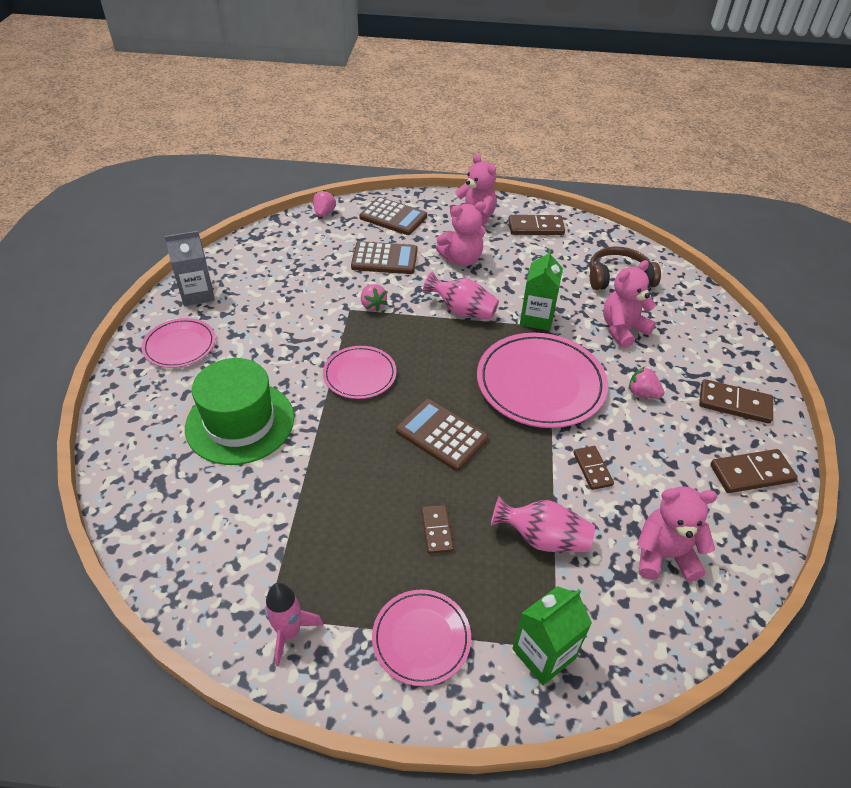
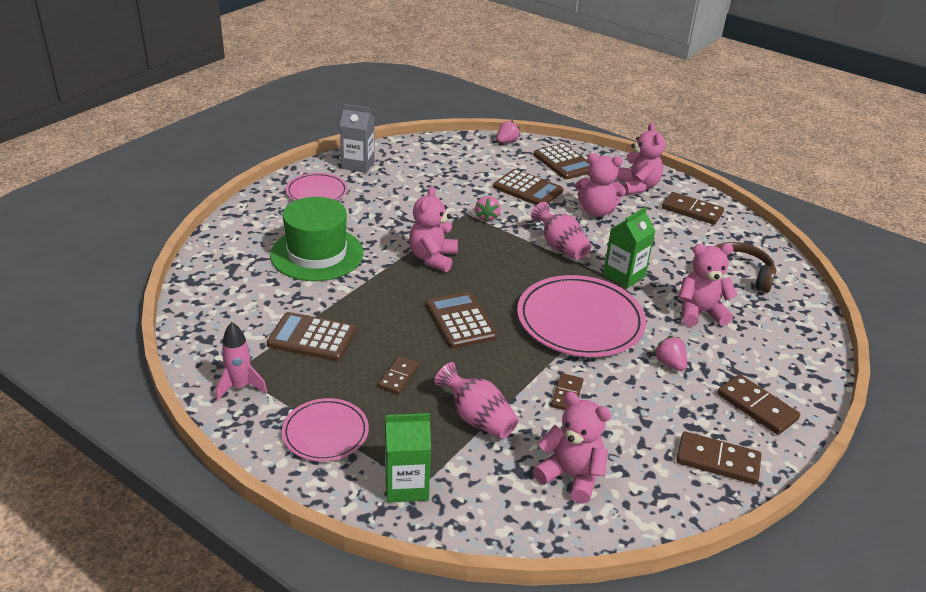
camera: 30 degrees right, 10 degrees down
pink plate [323,346,397,399] -> pink teddy bear [409,186,458,272]
none -> brown calculator [267,312,356,361]

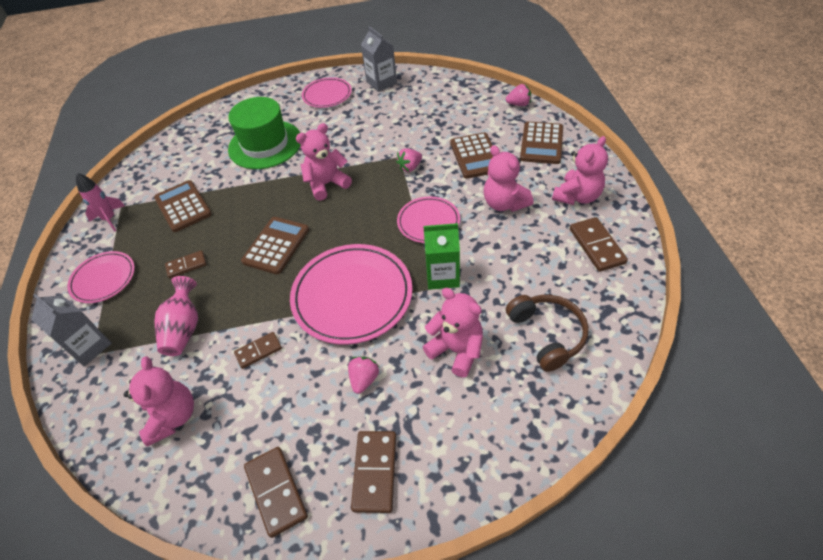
camera: 50 degrees right, 15 degrees up
green carton [385,413,431,503] -> grey carton [31,294,112,367]
pink vase [531,202,591,260] -> pink plate [397,196,460,243]

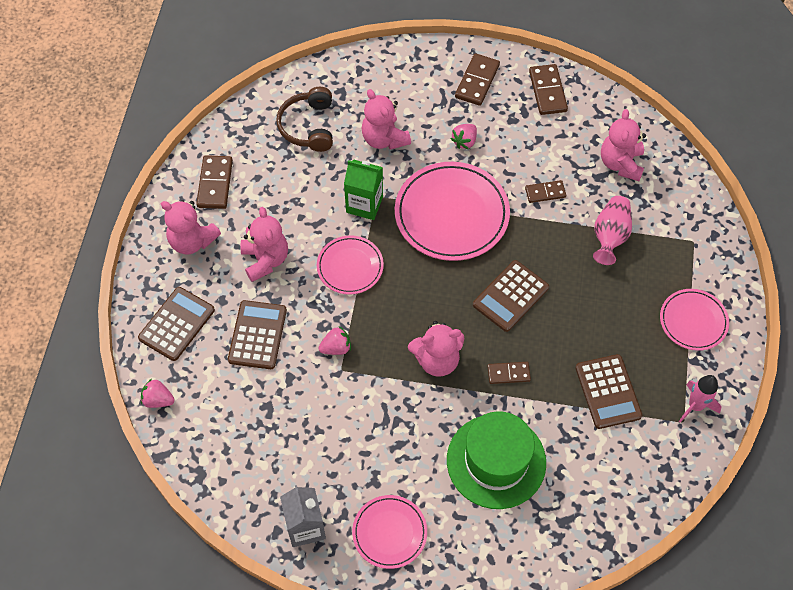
camera: 165 degrees left, 10 degrees up
grey carton [31,294,112,367] -> none
brown domino [165,250,207,278] -> brown domino moved to [487,362,531,384]
pink teddy bear [552,136,608,205] -> pink teddy bear turned 120 degrees counterclockwise [161,200,221,255]

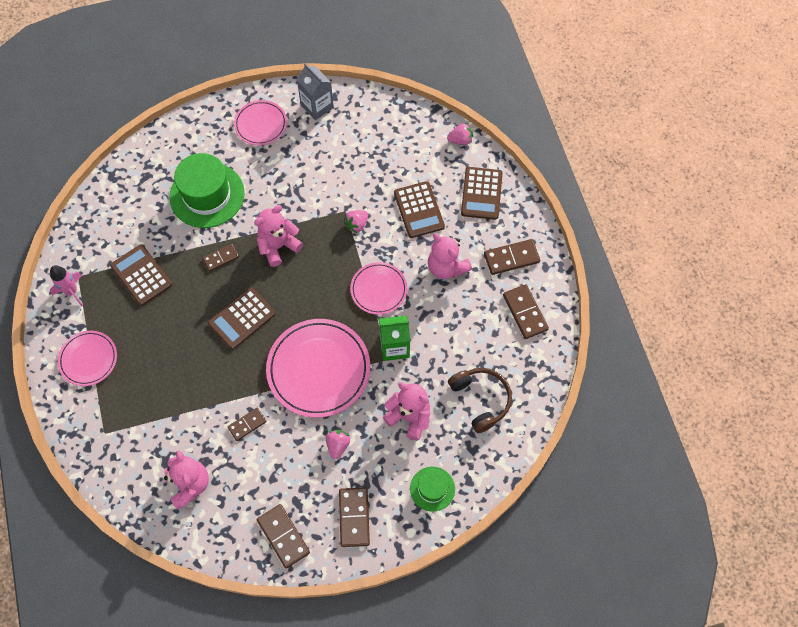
camera: 155 degrees right, 5 degrees up
pink teddy bear [161,200,221,255] -> brown domino [484,239,540,275]
brown calculator [473,260,549,332] -> brown calculator turned 150 degrees counterclockwise [208,287,276,350]
pink vase [593,196,632,265] -> none
none -> green hat [410,467,455,512]

